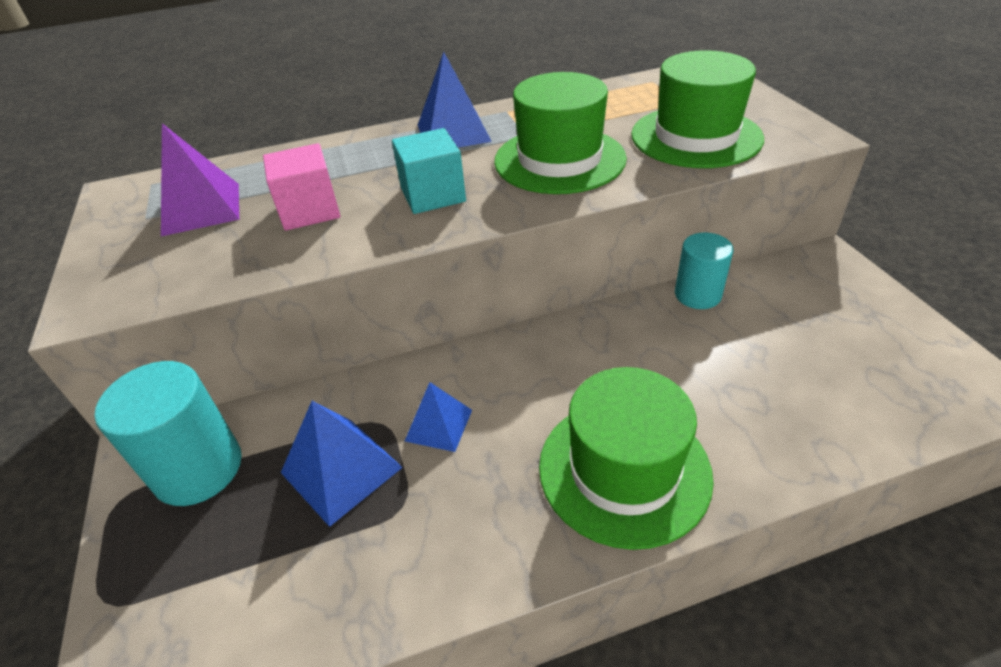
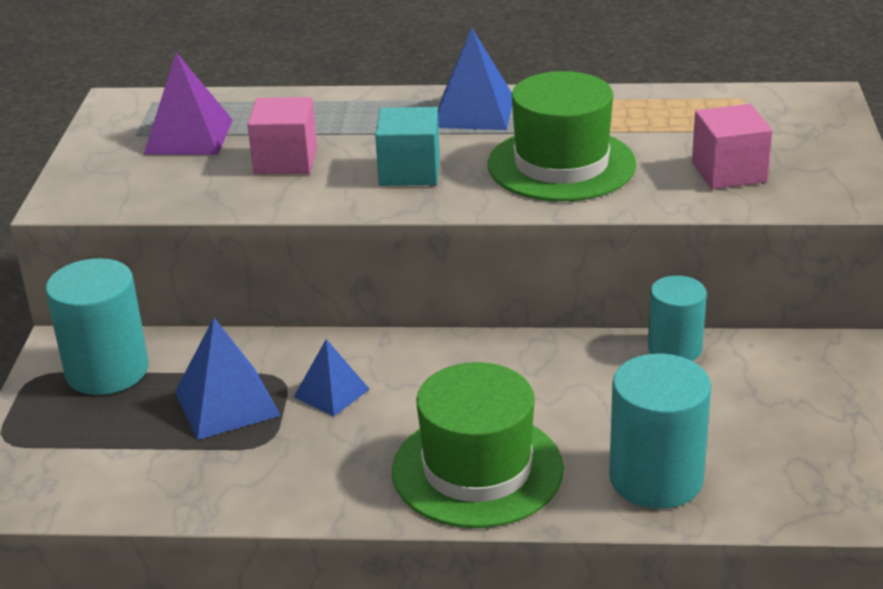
camera: 20 degrees right, 10 degrees down
green hat [631,50,764,168] -> pink cube [692,104,773,189]
none -> turquoise cylinder [609,353,711,509]

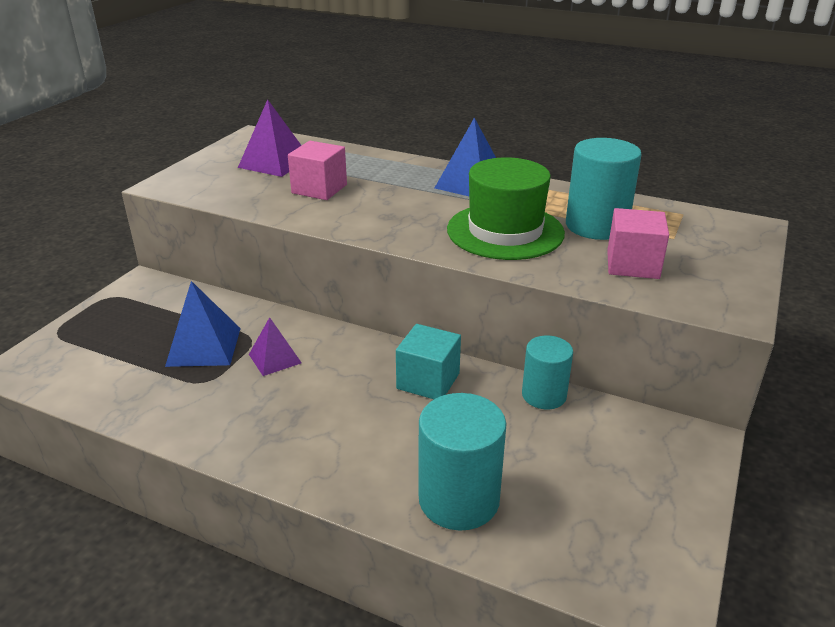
camera: 20 degrees right, 0 degrees up
turquoise cylinder [46,258,149,395] -> turquoise cylinder moved to [566,138,642,240]
blue pyramid [294,339,369,417] -> purple pyramid [249,317,302,376]
turquoise cube [375,107,440,186] -> turquoise cube moved to [396,324,461,399]
green hat [392,362,564,528] -> none

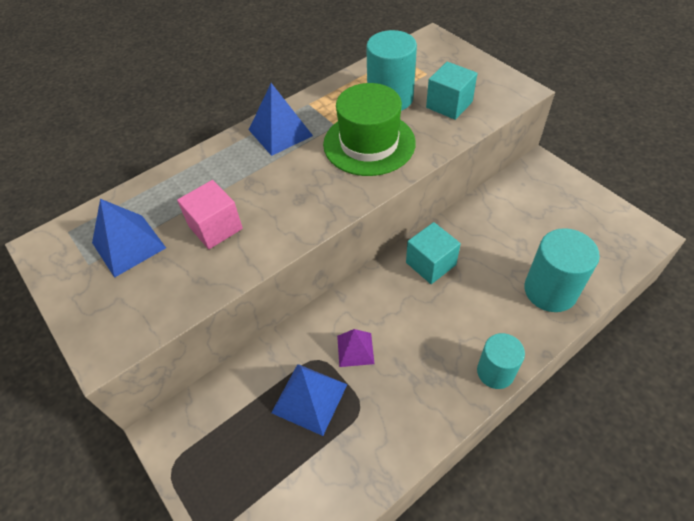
camera: 60 degrees left, 20 degrees up
purple pyramid [238,99,302,177] -> blue pyramid [92,199,166,278]
turquoise cylinder [522,336,573,409] -> turquoise cylinder moved to [477,333,525,389]
pink cube [607,208,669,279] -> turquoise cube [426,62,478,120]

